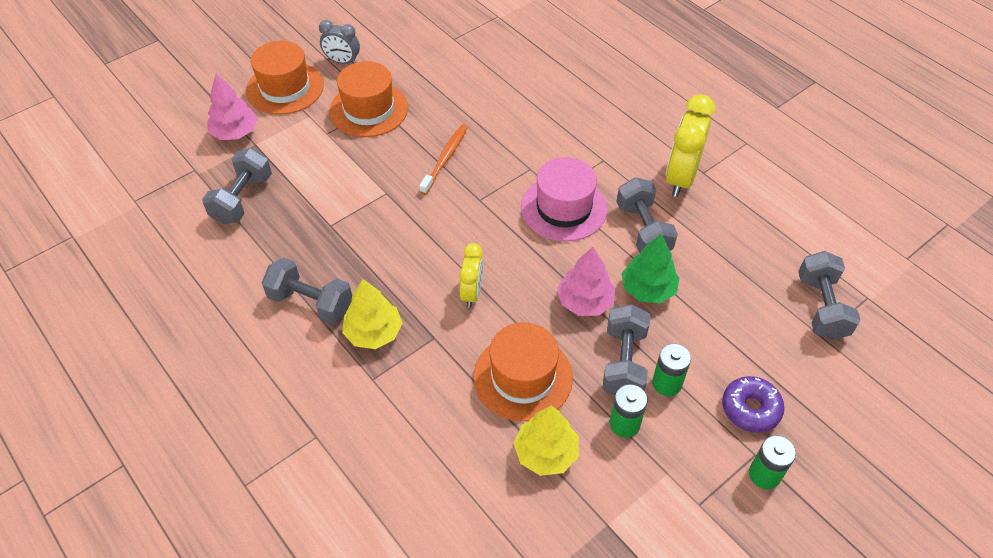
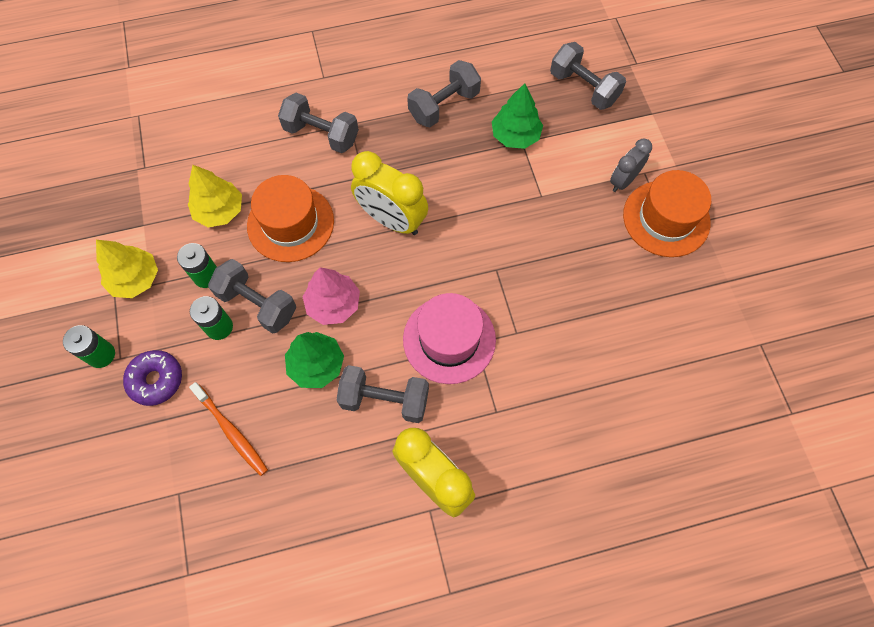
camera: 115 degrees right, 15 degrees up
pink tree [207,74,258,140] -> none
orange hat [246,41,324,115] -> none
grey clock [319,20,360,64] -> grey clock moved to [610,139,652,192]
yellow tree [342,279,403,349] -> yellow tree moved to [96,240,158,298]
orange toothbrush [419,125,468,194] -> orange toothbrush moved to [189,382,268,476]
yellow clock [459,243,483,308] -> yellow clock [351,151,428,235], size x1.69
grey dumbbell [798,251,861,340] -> grey dumbbell moved to [278,93,359,153]
none -> green tree [492,83,543,149]

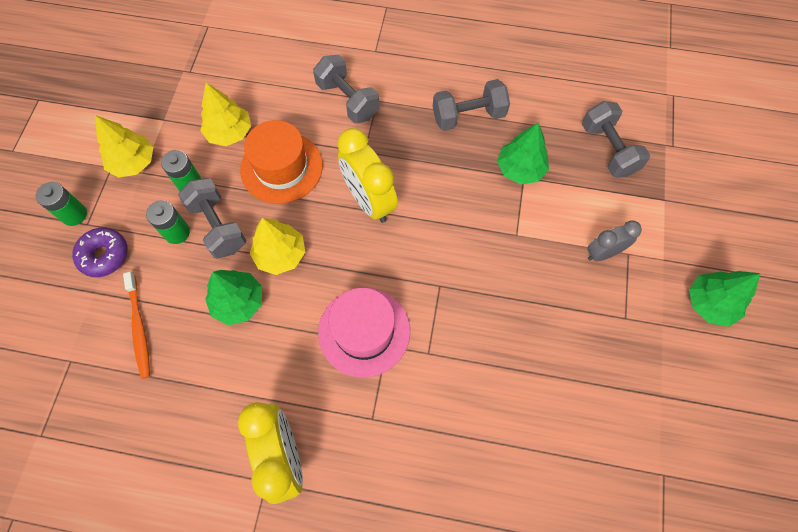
camera: 25 degrees right, 0 degrees up
pink tree [303,268,360,325] -> yellow tree [250,218,305,275]
grey dumbbell [336,365,429,423] -> none
orange hat [623,170,711,257] -> none
none -> green tree [689,271,761,327]

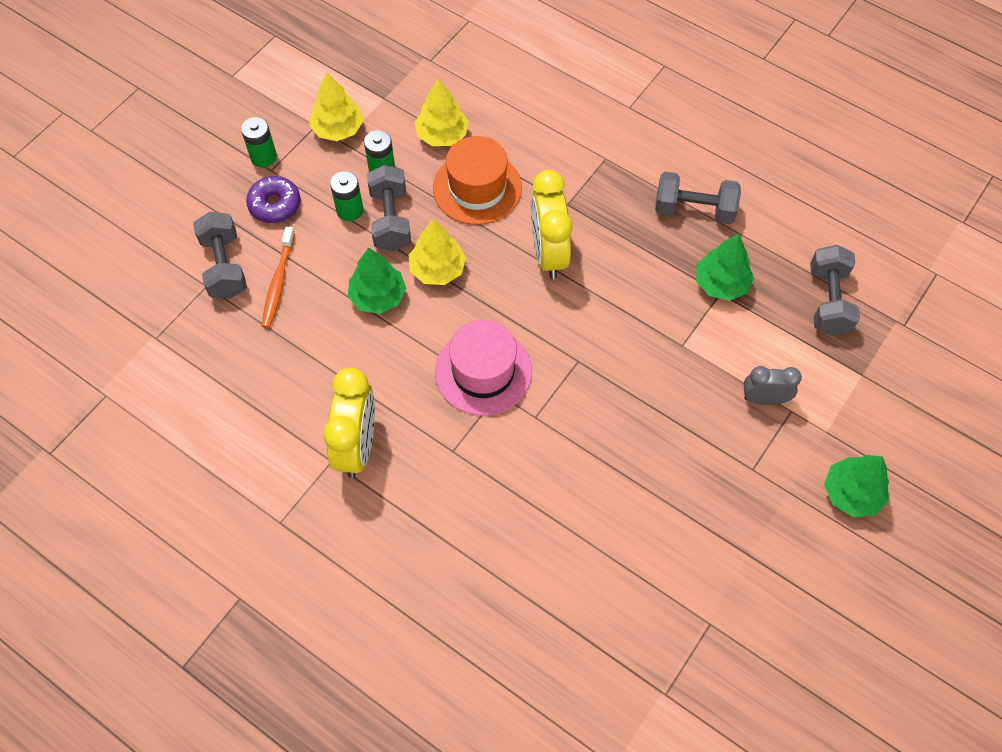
camera: 25 degrees right, 5 degrees down
grey dumbbell [313,55,379,123] -> grey dumbbell moved to [193,212,247,299]

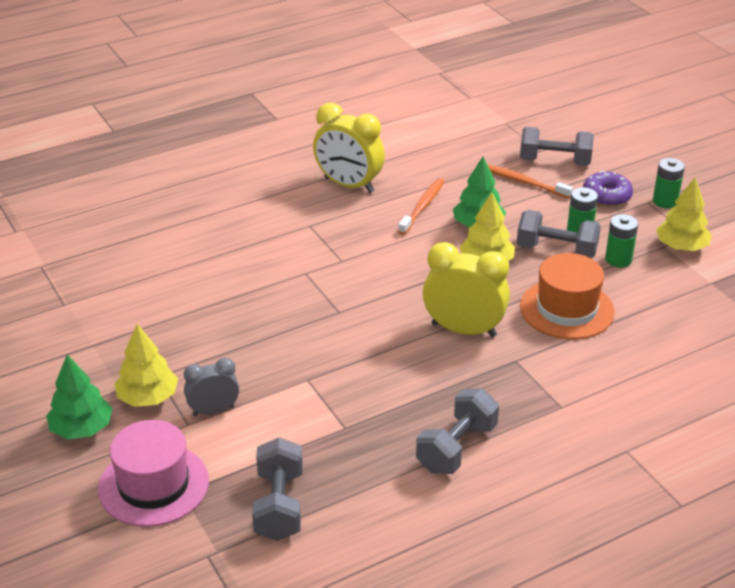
camera: 115 degrees right, 25 degrees down
yellow tree [415,79,469,146] -> yellow tree moved to [114,324,178,407]
pink hat [435,320,532,416] -> pink hat moved to [98,420,209,527]
green tree [696,234,754,301] -> none
grey clock [744,366,802,405] -> grey clock turned 135 degrees counterclockwise [184,358,239,416]
grey dumbbell [810,245,860,335] -> grey dumbbell turned 60 degrees clockwise [252,437,303,541]
none -> orange toothbrush [398,178,445,235]

